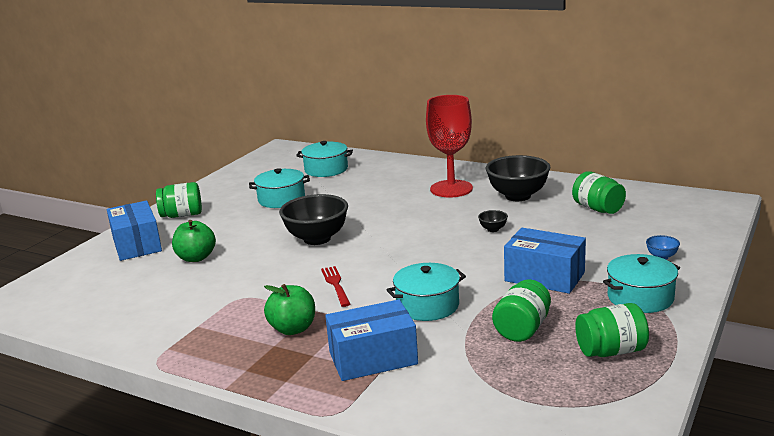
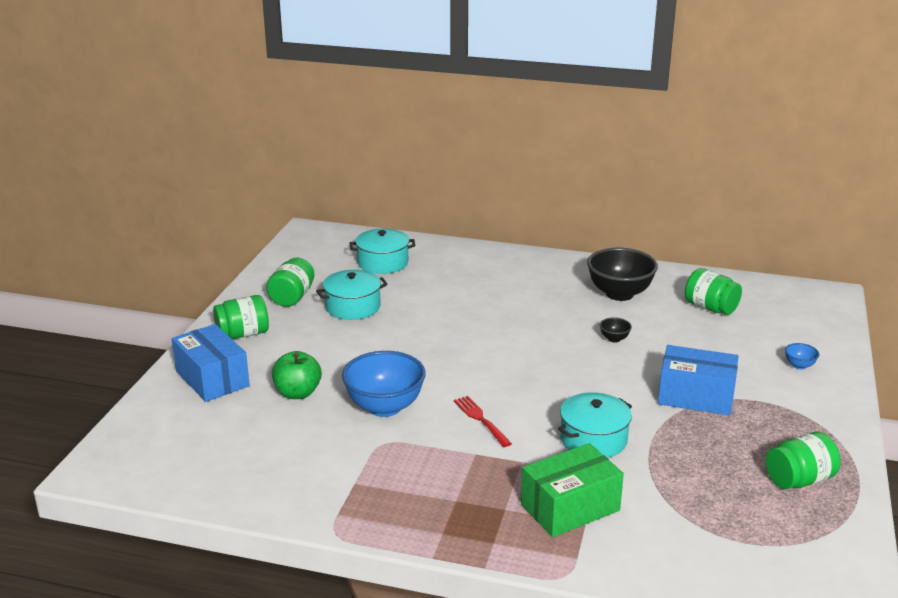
camera: 15 degrees left, 5 degrees up
green apple [264,284,315,335] -> none
black bowl [279,194,348,245] -> none
blue box [325,299,418,381] -> green box [521,443,624,537]
red goblet [426,95,473,197] -> none
green jar [492,279,551,342] -> green jar moved to [266,257,314,307]
turquoise pot [603,254,680,313] -> none
none -> blue bowl [342,351,426,417]

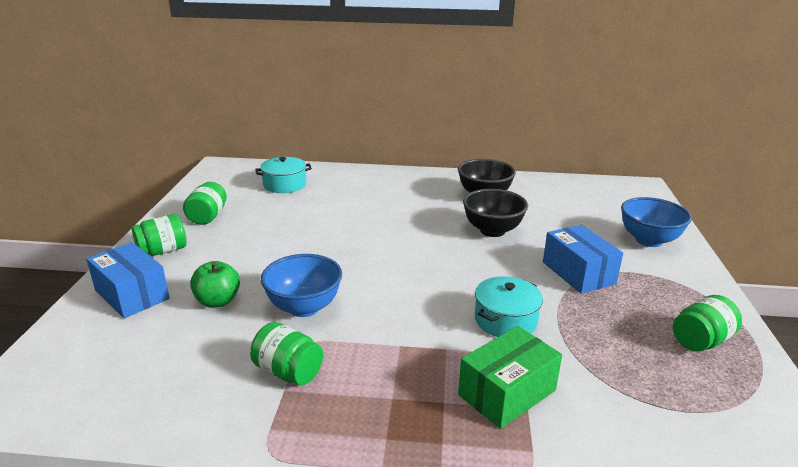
camera: 10 degrees left, 0 degrees up
turquoise pot [316,270,388,320] -> none
red fork [454,396,512,447] -> none
black bowl [600,317,632,343] -> black bowl [463,189,528,237], size x2.34
blue box [658,345,739,416] -> blue box turned 60 degrees clockwise [543,225,623,294]
green jar [685,268,742,315] -> green jar moved to [250,322,323,385]
blue bowl [785,343,819,369] -> blue bowl [621,197,692,247], size x2.34

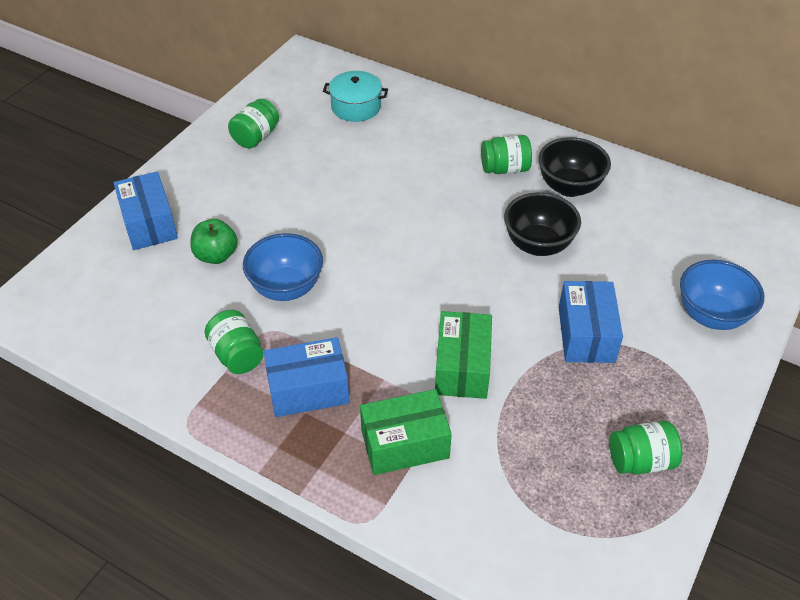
camera: 25 degrees right, 20 degrees up
green jar [132,214,187,256] -> green jar moved to [481,135,532,174]
turquoise pot [475,276,543,337] -> green box [435,311,492,399]
none -> blue box [264,337,350,417]

